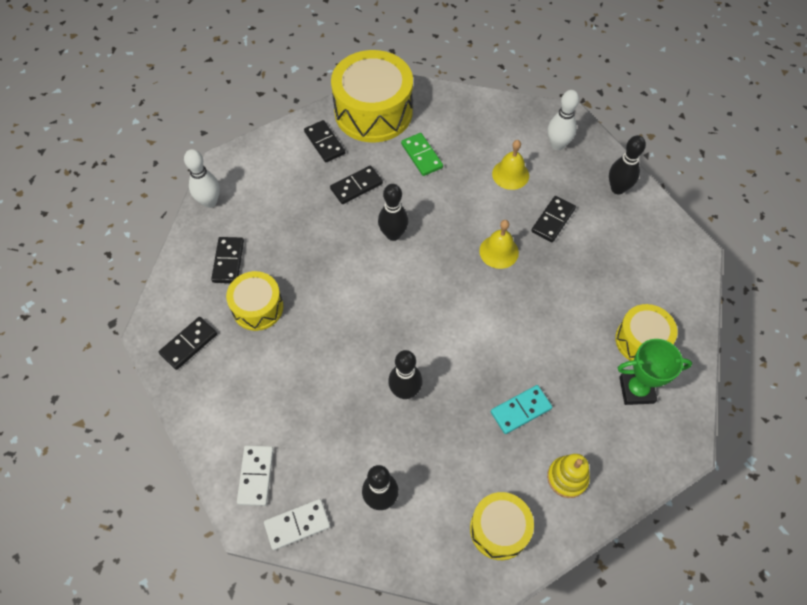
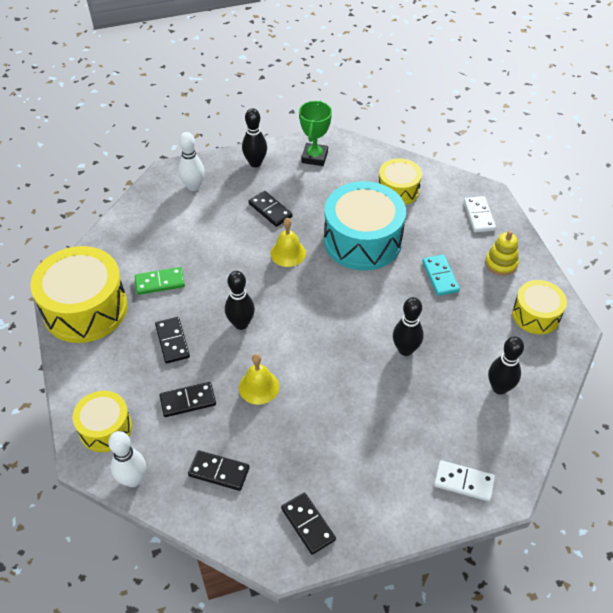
camera: 75 degrees left, 10 degrees down
yellow drum [226,271,283,331] -> yellow drum moved to [73,391,132,452]
white domino [264,499,330,550] -> white domino moved to [464,196,496,232]
black domino [304,120,345,162] -> black domino moved to [159,382,216,417]
yellow bell [492,140,529,190] -> yellow bell moved to [239,354,279,405]
green trophy [618,339,692,405] -> green trophy moved to [299,100,332,166]
none -> turquoise drum [324,181,406,271]

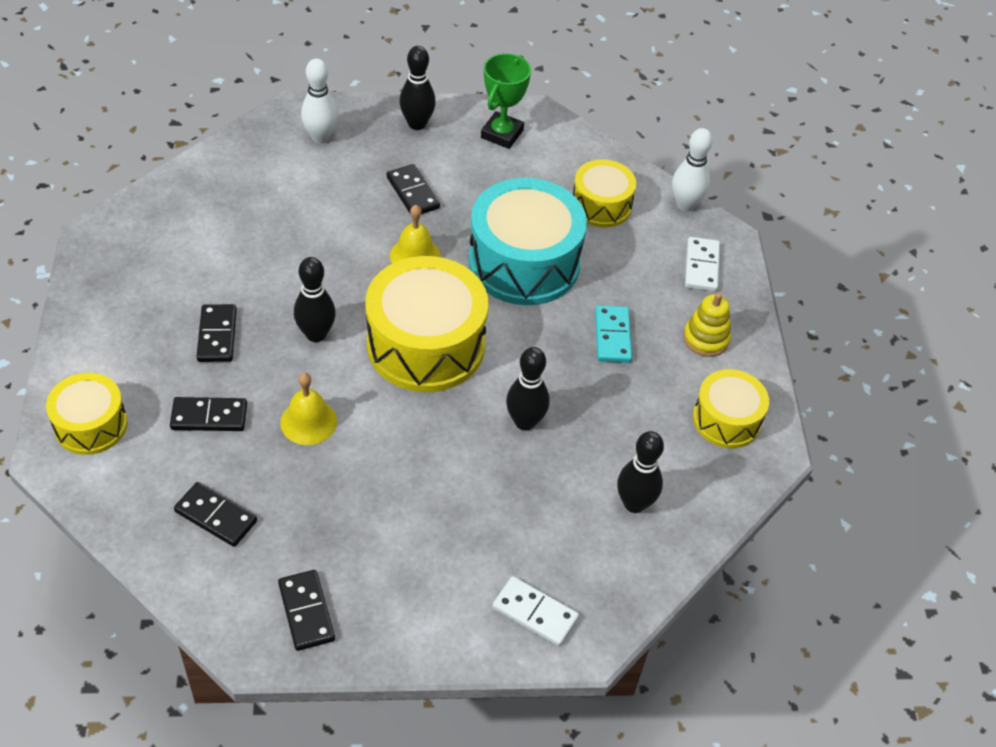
camera: 10 degrees right, 0 degrees up
yellow drum [30,246,128,343] -> yellow drum moved to [365,256,488,392]
white bowling pin [108,431,146,487] -> white bowling pin moved to [672,128,713,212]
green domino [135,267,185,295] -> none

